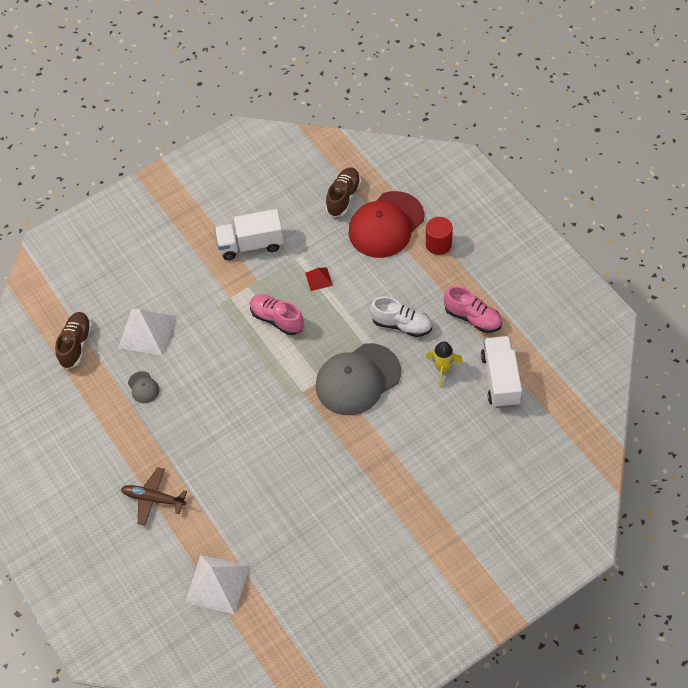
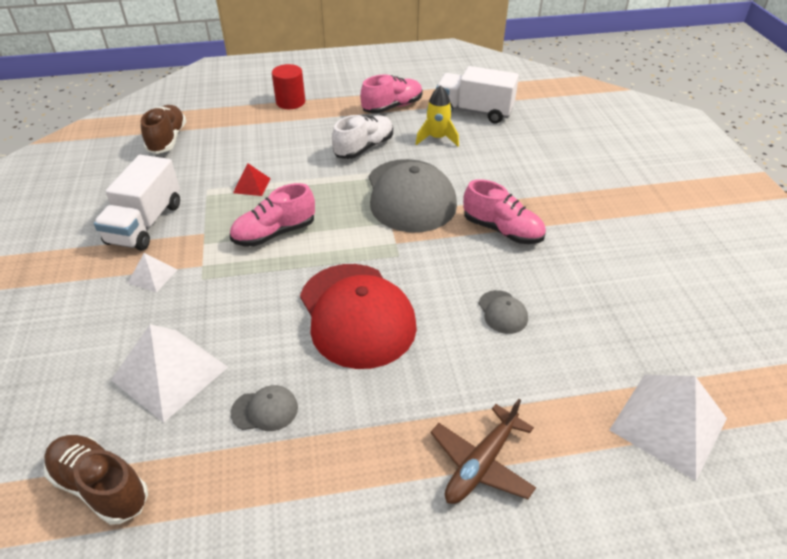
camera: 70 degrees left, 15 degrees down
brown shoe [325,167,361,217] -> brown shoe turned 45 degrees clockwise [141,105,186,154]
red cap [349,191,424,258] -> red cap moved to [300,264,417,369]
none -> white pyramid [128,253,177,293]
none -> pink shoe [463,179,546,244]
none -> grey cap [478,290,528,334]

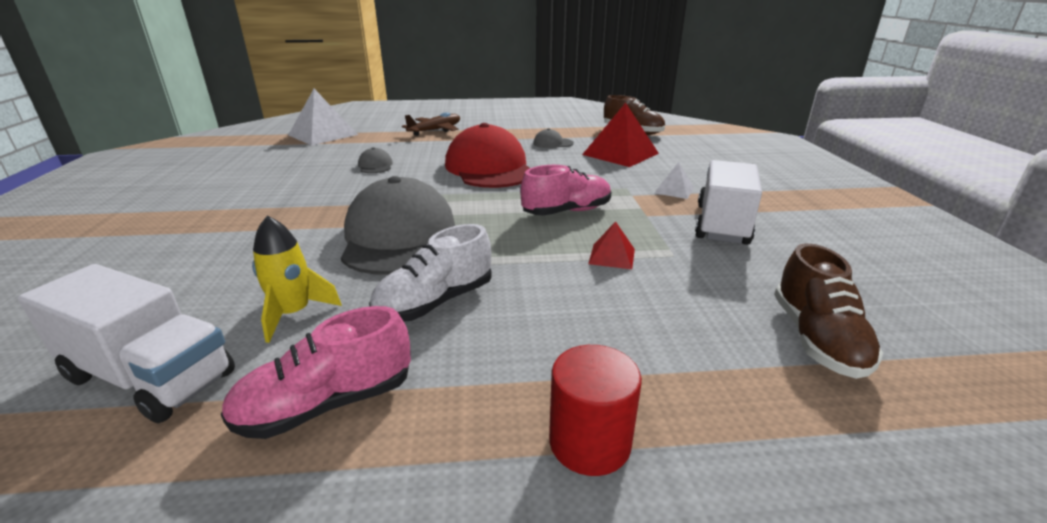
camera: 175 degrees left, 15 degrees down
white pyramid [111,324,228,423] -> red pyramid [582,103,659,167]
pink shoe [463,179,546,244] -> none

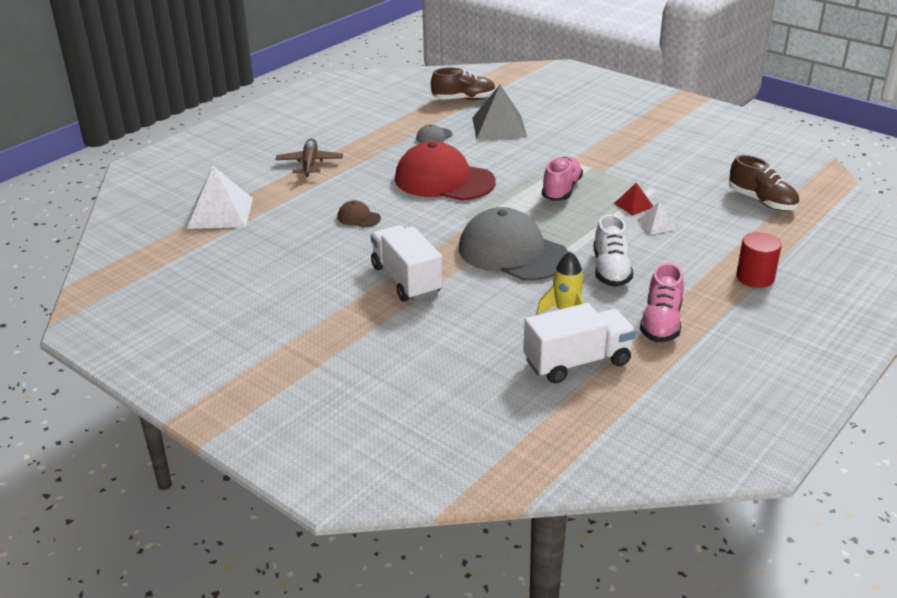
camera: 45 degrees left, 5 degrees up
grey cap [358,147,393,173] -> brown cap [337,200,381,228]
red pyramid [582,103,659,167] -> grey pyramid [472,85,527,140]
white pyramid [655,162,694,199] -> white pyramid moved to [636,202,677,235]
white truck [695,160,762,245] -> white truck moved to [371,225,443,301]

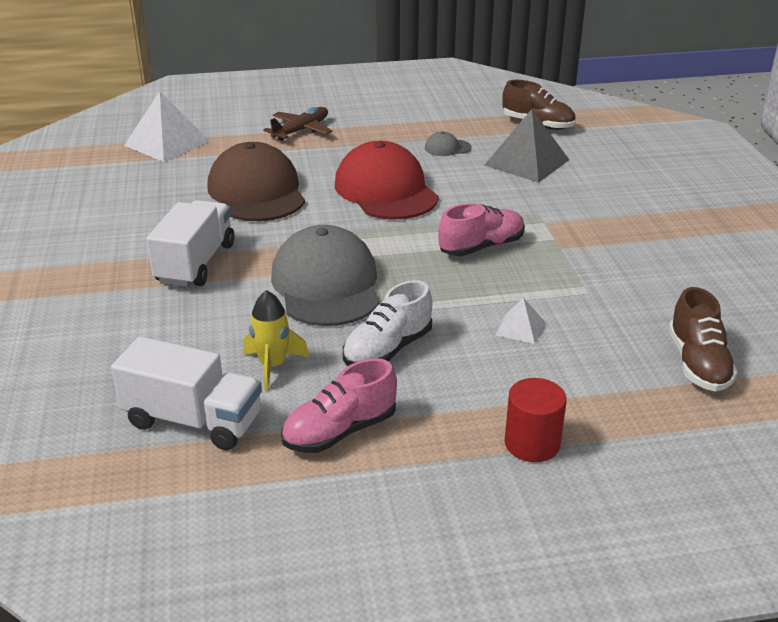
camera: 40 degrees right, 0 degrees up
brown cap [337,200,381,228] -> brown cap [207,142,305,221], size x2.41
red pyramid [614,182,653,215] -> none

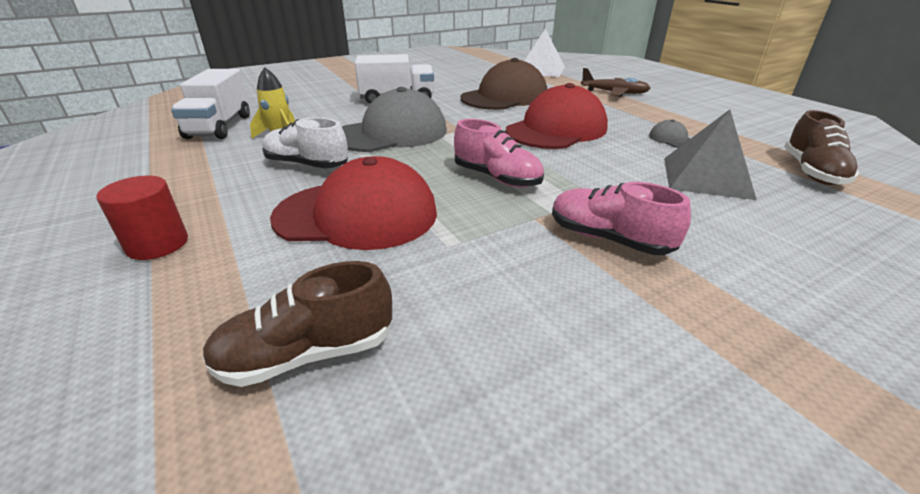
camera: 70 degrees right, 0 degrees up
pink shoe [281,358,397,453] -> pink shoe moved to [552,182,691,255]
white pyramid [495,298,545,344] -> red cap [270,156,437,250]

